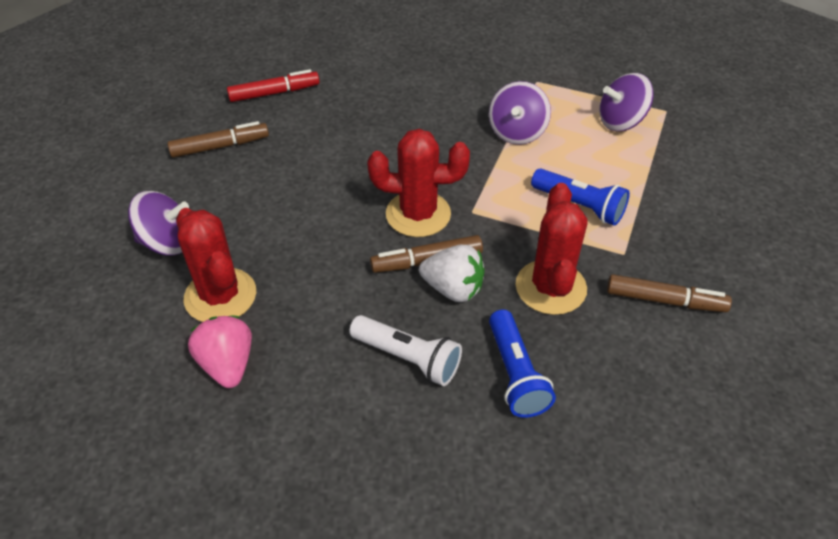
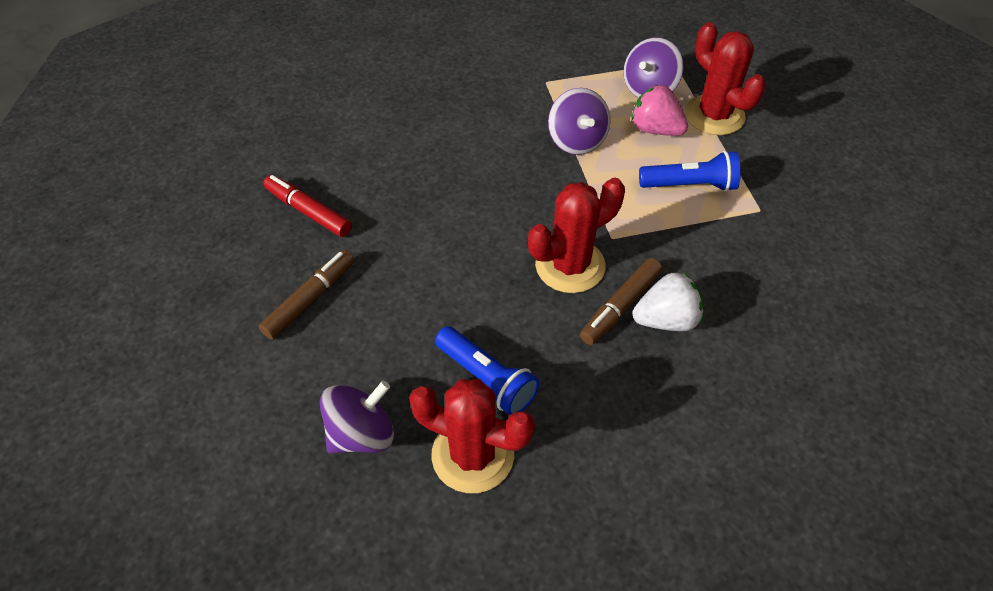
camera: 35 degrees left, 5 degrees up
pink strawberry [188,316,252,388] -> pink strawberry moved to [631,85,688,136]
red marker [227,69,320,102] -> red marker turned 90 degrees counterclockwise [263,175,352,237]
white flashlight [349,315,462,386] -> none
blue flashlight [489,309,556,418] -> blue flashlight moved to [435,326,539,415]
red cactus [515,183,587,315] -> red cactus moved to [685,22,766,135]
brown marker [607,274,732,312] -> none

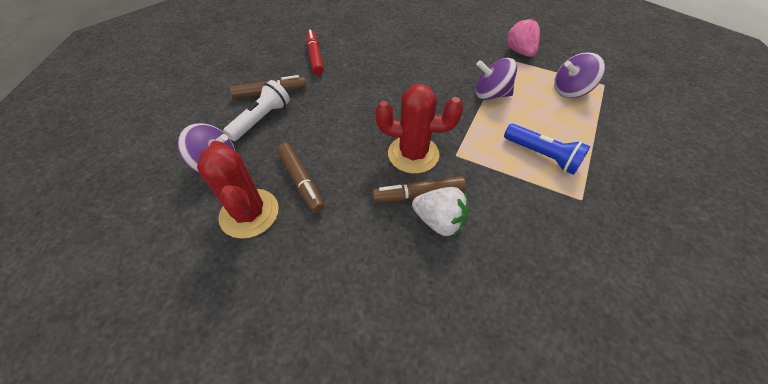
camera: 40 degrees right, 0 degrees up
blue flashlight [435,326,539,415] -> brown marker [277,143,325,213]
purple spinning top [548,88,610,155] -> purple spinning top turned 75 degrees clockwise [475,58,517,100]
pink strawberry [631,85,688,136] -> pink strawberry moved to [506,18,540,57]
red cactus [685,22,766,135] -> none
none -> white flashlight [223,80,290,141]

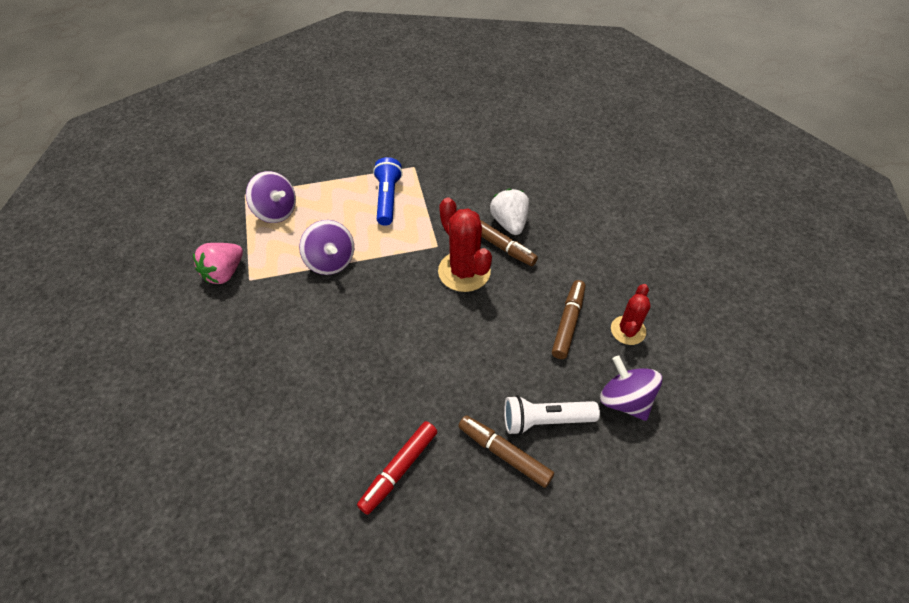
camera: 130 degrees left, 0 degrees up
red cactus [197,141,279,239] -> red cactus [611,284,651,345], size x0.62

